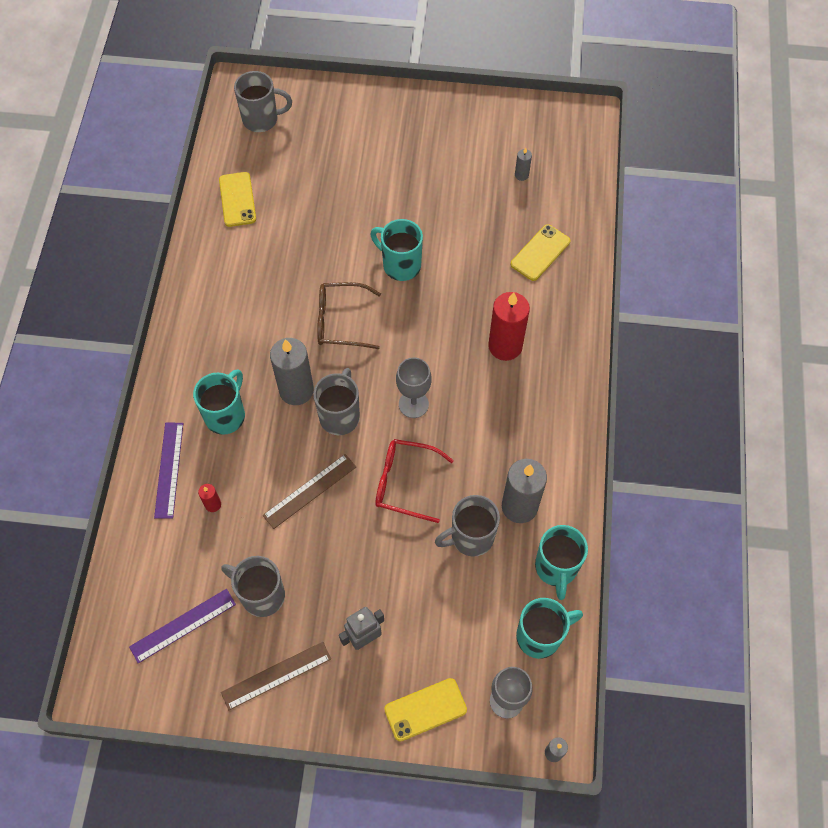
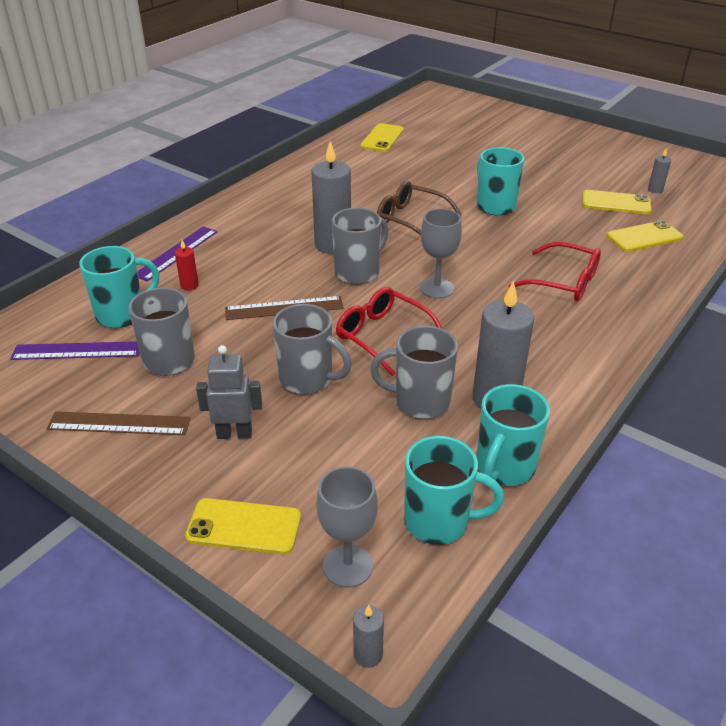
camera: 30 degrees right, 25 degrees down
turquoise mug [193,369,245,435] -> turquoise mug moved to [79,246,159,328]
grey mug [234,71,292,132] -> grey mug moved to [273,304,352,394]
red candle [488,292,530,361] -> red glasses [509,242,601,301]
none -> yellow phone [582,190,652,214]

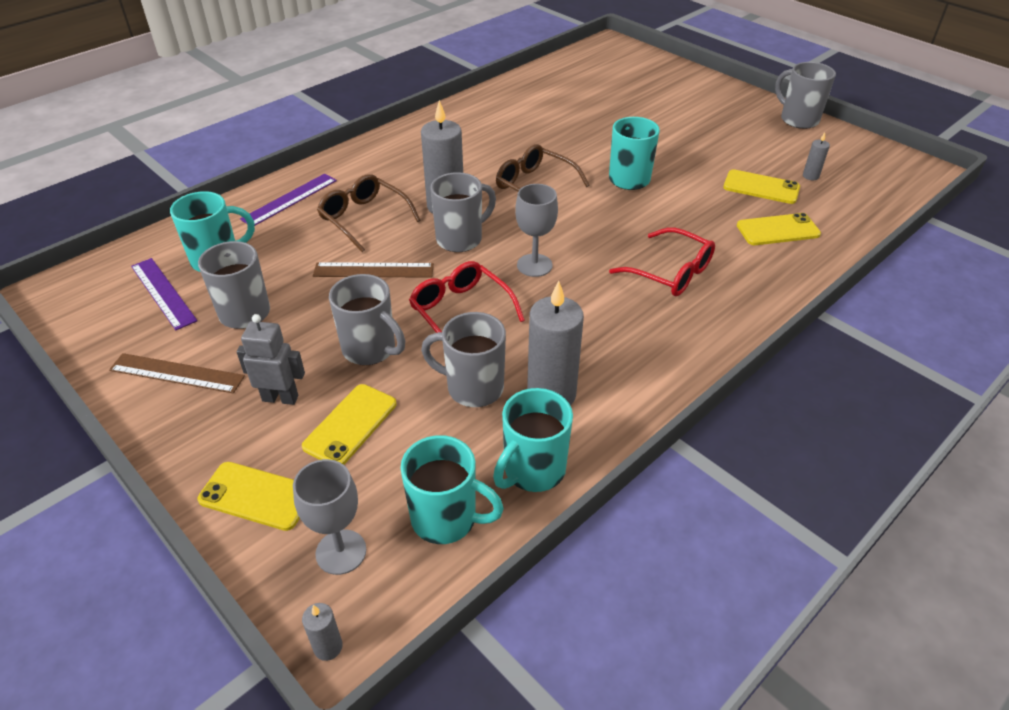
camera: 10 degrees right, 5 degrees up
purple ruler [10,341,140,360] -> purple ruler turned 45 degrees clockwise [131,258,198,330]
red candle [175,240,199,290] -> none
yellow phone [360,123,404,152] -> yellow phone moved to [302,384,396,465]
none -> brown glasses [317,174,421,252]
none -> grey mug [775,62,836,129]

